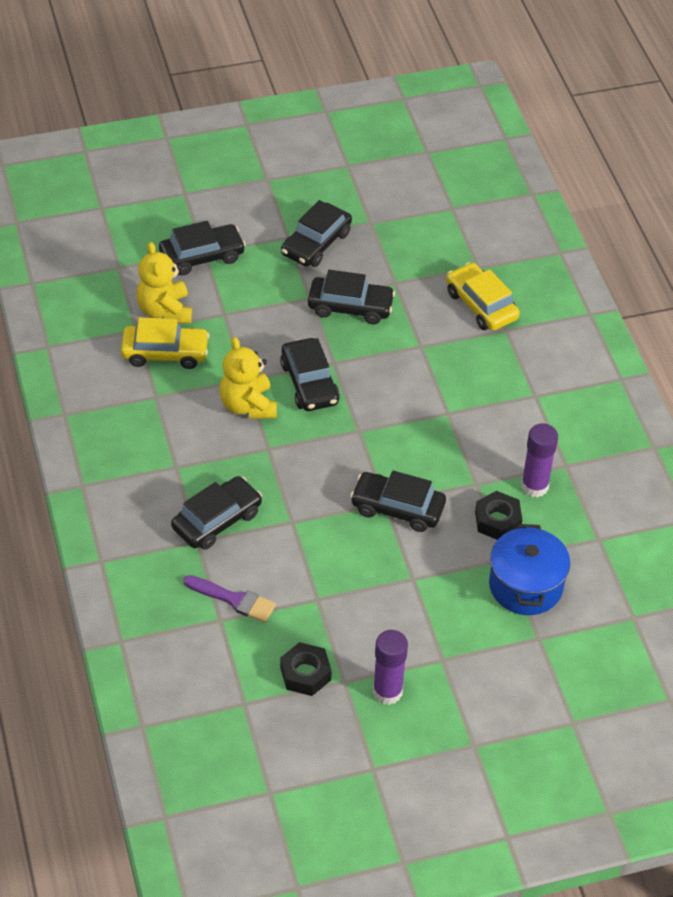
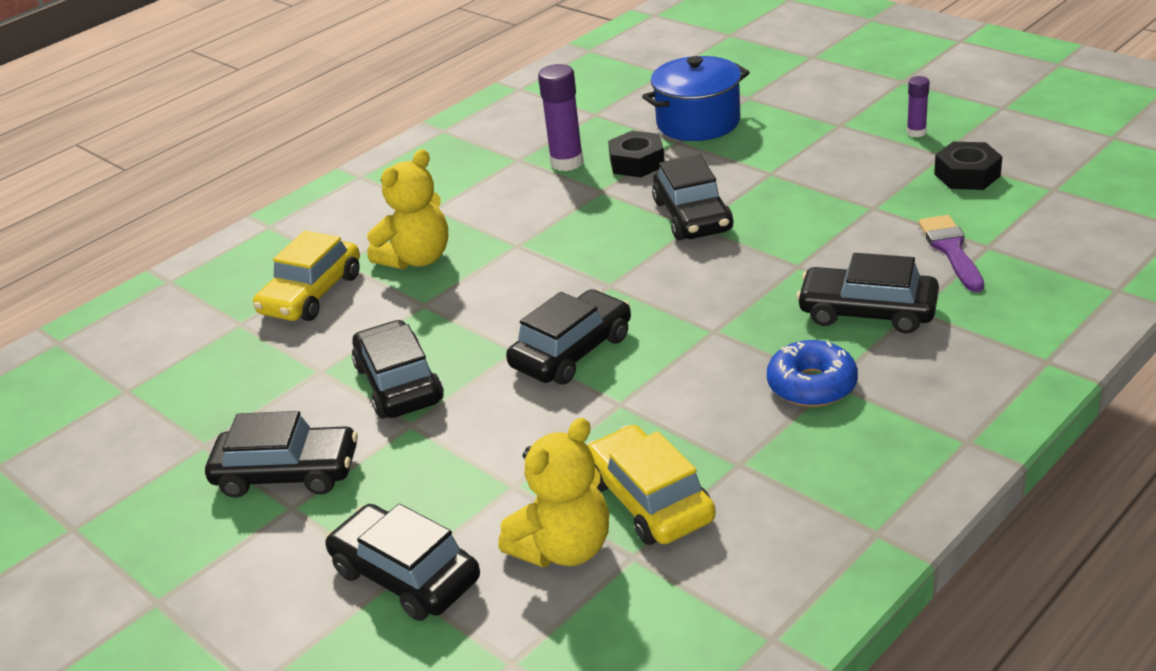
camera: 115 degrees left, 15 degrees down
yellow teddy bear [219,337,277,419] -> yellow teddy bear moved to [367,149,448,269]
purple glue stick [373,630,408,705] -> purple glue stick [907,76,930,137], size x0.56
none -> blue donut [767,340,858,407]

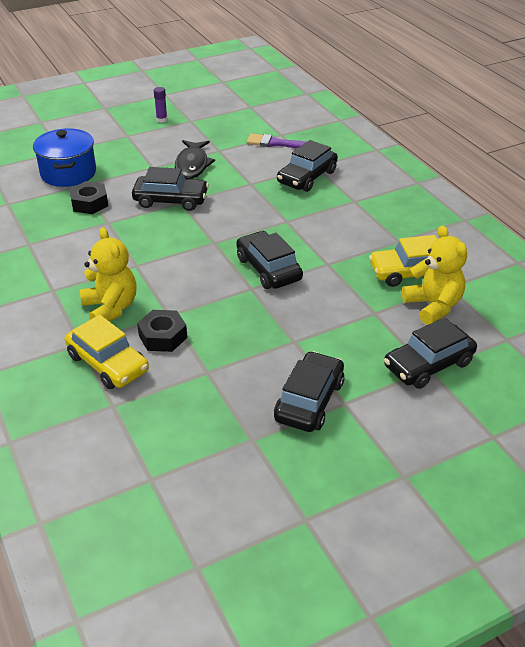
camera: 75 degrees left, 5 degrees up
black car [352,320,444,419] -> none
purple glue stick [538,64,584,171] -> none
blue donut [767,340,858,407] -> none
black nut [934,142,1002,190] -> black nut moved to [137,310,187,352]
none -> black fish [175,140,215,179]

